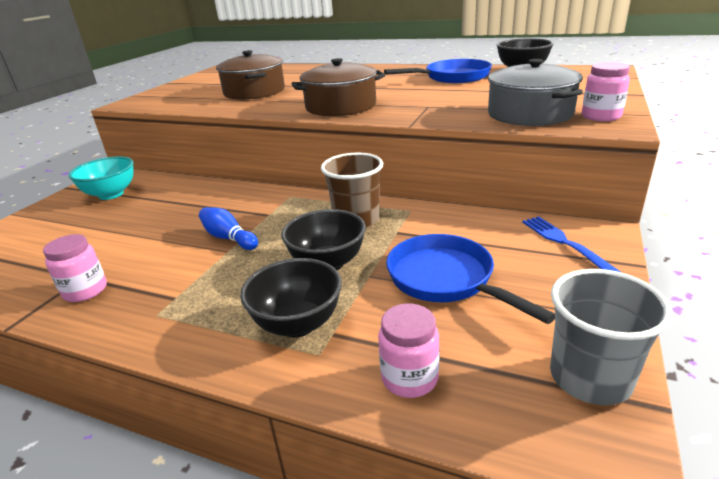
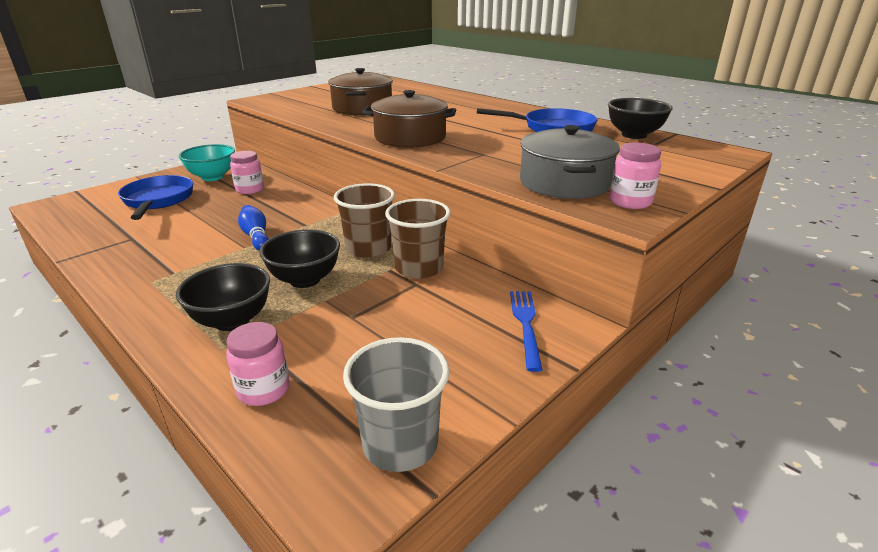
camera: 20 degrees right, 0 degrees up
pink jar [43,234,107,302] -> pink jar moved to [230,151,264,194]
blue pan [386,234,555,324] -> blue pan moved to [118,175,193,220]
none -> brown cup [385,199,451,279]

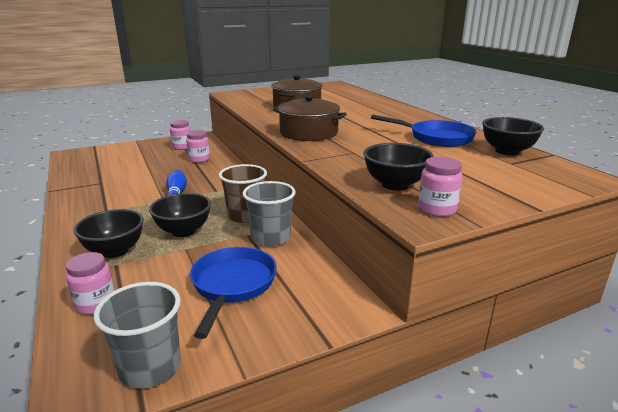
camera: 20 degrees right, 5 degrees down
blue pan [118,175,193,220] -> blue pan moved to [190,247,277,339]
turquoise bowl [179,144,235,181] -> pink jar [170,120,191,150]
brown cup [385,199,451,279] -> grey cup [242,181,296,246]
blue fork [510,291,542,372] -> none
grey pot [520,125,620,199] -> black bowl [363,143,434,191]

